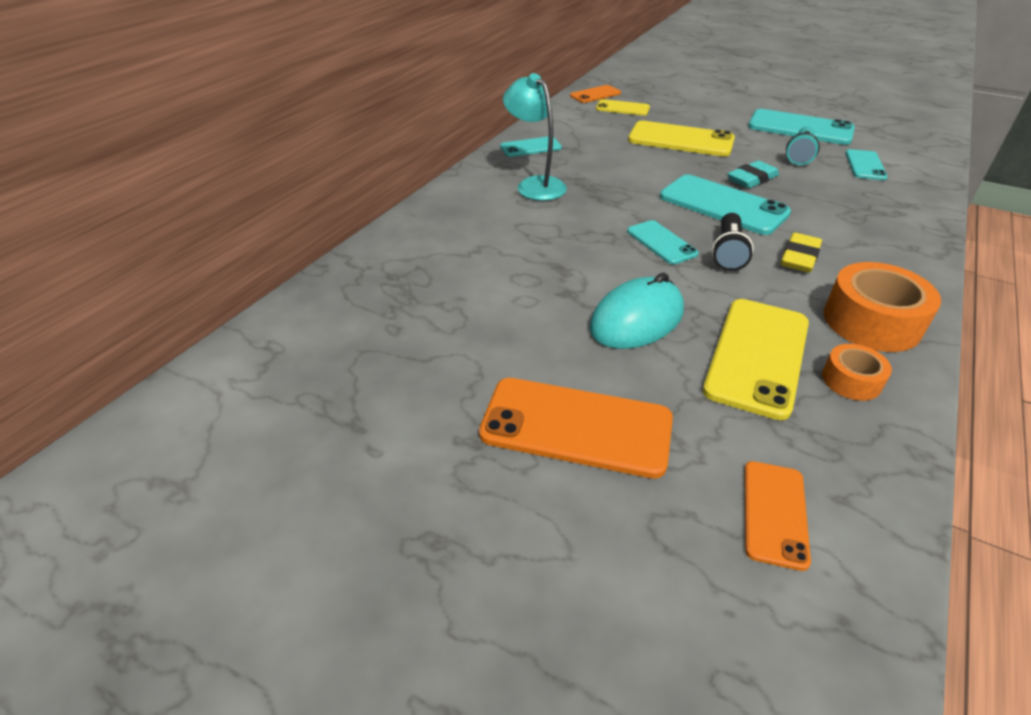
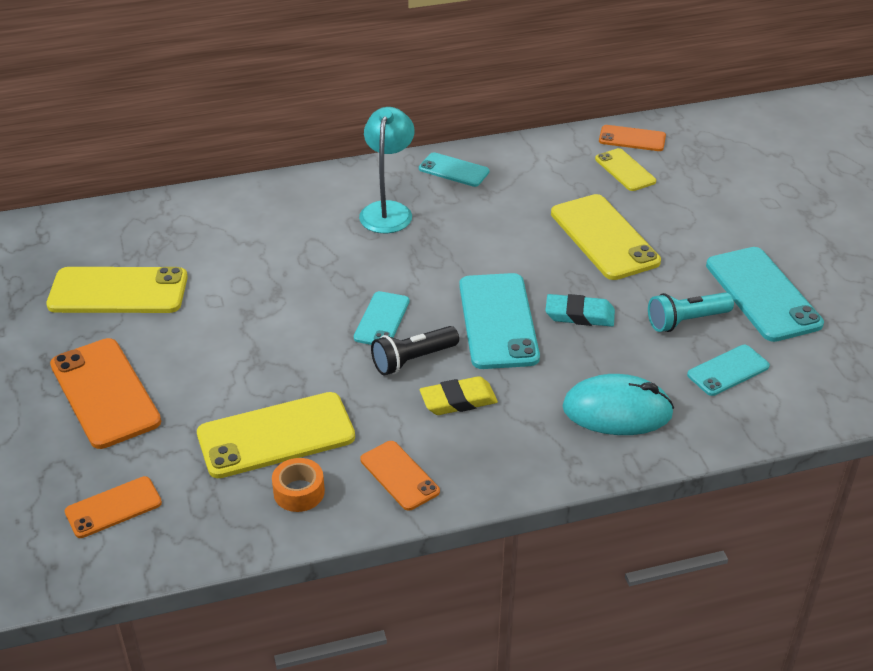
camera: 45 degrees right, 0 degrees up
turquoise mouse [589,273,684,349] -> turquoise mouse moved to [563,374,674,435]
orange tape [824,262,941,352] -> orange phone [360,441,440,511]
none -> yellow phone [46,267,188,313]

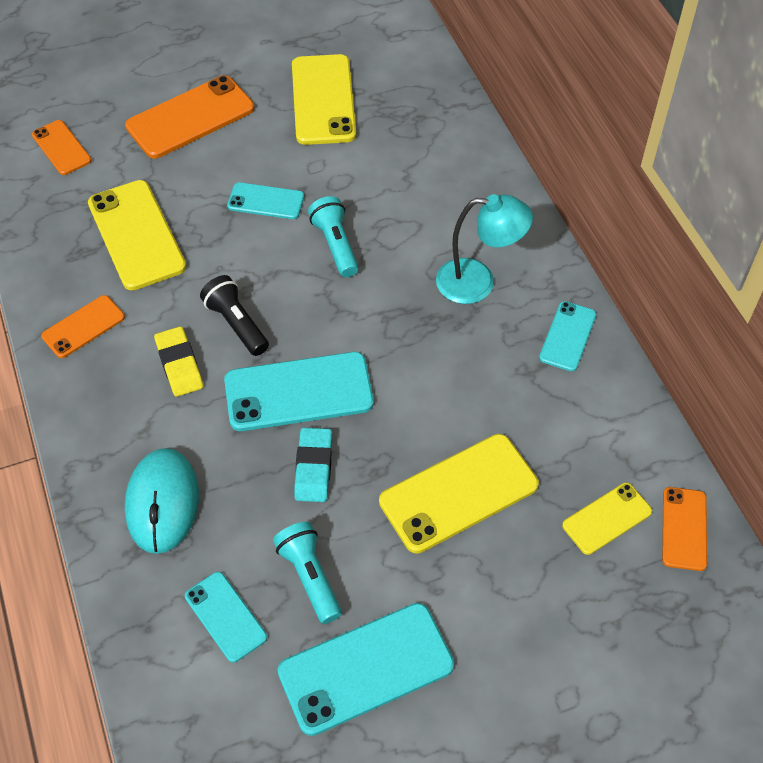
camera: 85 degrees right, 15 degrees up
orange tape [272,458,325,512] -> none
turquoise phone [354,291,409,345] -> turquoise phone moved to [227,182,304,219]
none -> turquoise flashlight [308,196,359,277]

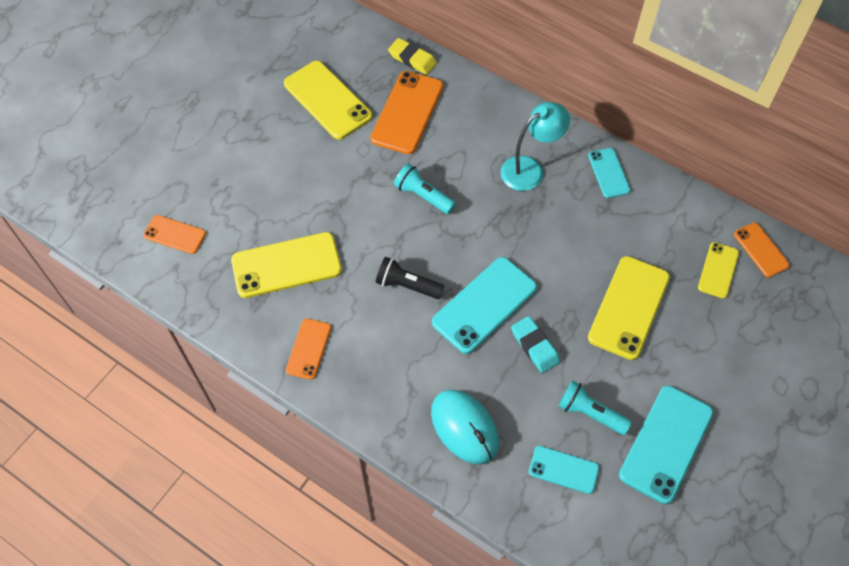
camera: 35 degrees left, 5 degrees up
yellow phone [88,180,186,290] -> yellow phone turned 45 degrees counterclockwise [231,232,342,298]
orange phone [125,75,254,158] -> orange phone moved to [370,71,443,154]
yellow eraser [154,326,203,397] -> yellow eraser moved to [388,38,437,75]
turquoise phone [227,182,304,219] -> none

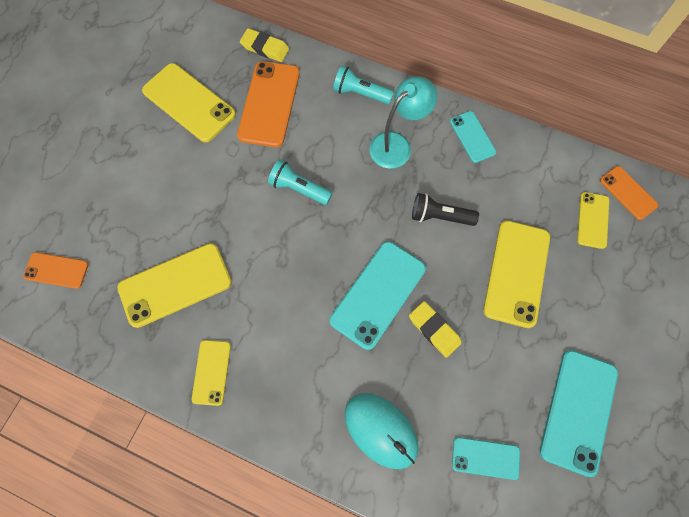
camera: 10 degrees left, 10 degrees up
orange phone [286,318,331,380] -> yellow phone [192,340,231,406]
black flashlight [376,257,444,299] -> black flashlight moved to [412,193,479,226]
turquoise eraser [511,316,560,373] -> yellow eraser [409,301,462,358]
turquoise flashlight [558,380,632,435] -> turquoise flashlight moved to [333,65,394,104]

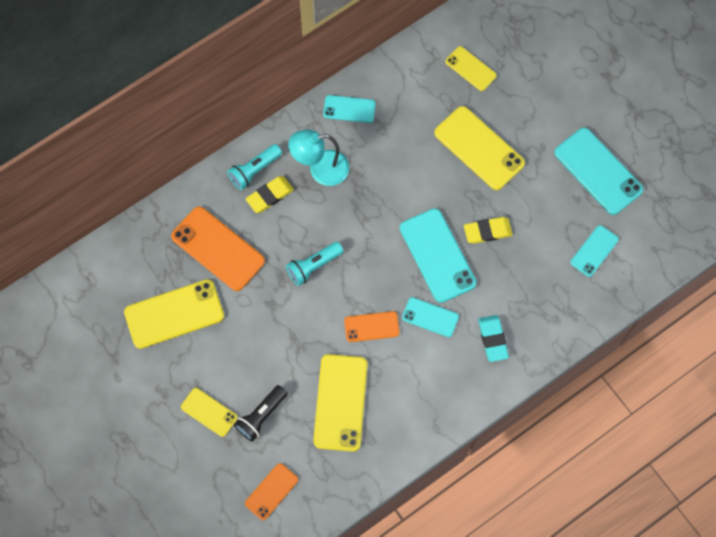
camera: 60 degrees left, 0 degrees up
yellow phone [192,340,231,406] -> yellow phone moved to [181,388,237,437]
yellow eraser [240,28,289,62] -> yellow eraser moved to [246,176,294,213]
turquoise mouse [345,393,419,469] -> none
turquoise lamp [369,76,437,169] -> turquoise lamp turned 90 degrees counterclockwise [288,130,349,186]
black flashlight [412,193,479,226] -> black flashlight moved to [234,385,287,442]
orange phone [600,166,658,220] -> orange phone moved to [344,311,400,342]
none -> turquoise phone [402,297,459,337]
none -> turquoise eraser [478,315,509,362]

